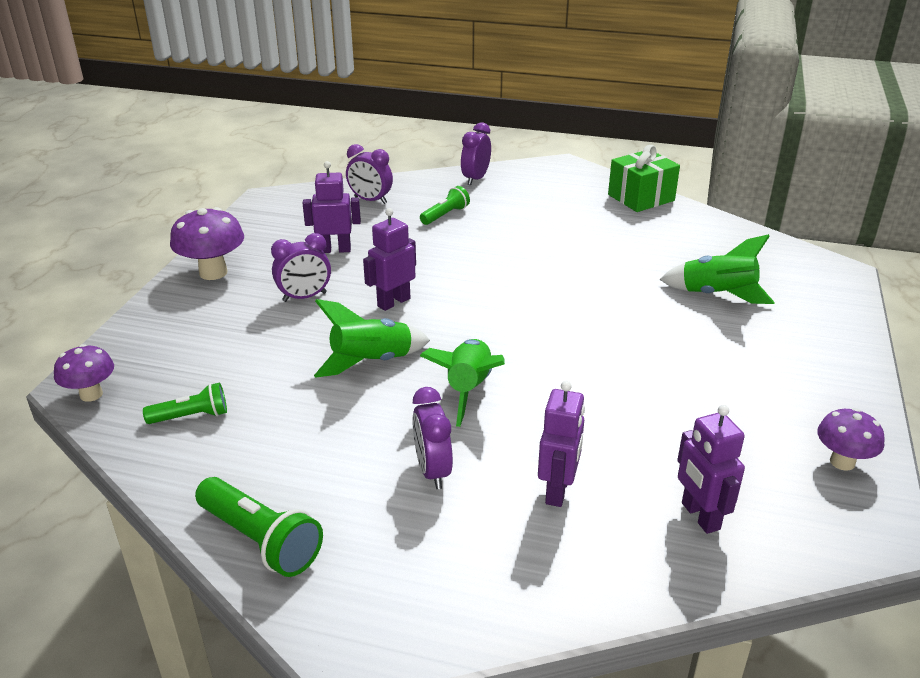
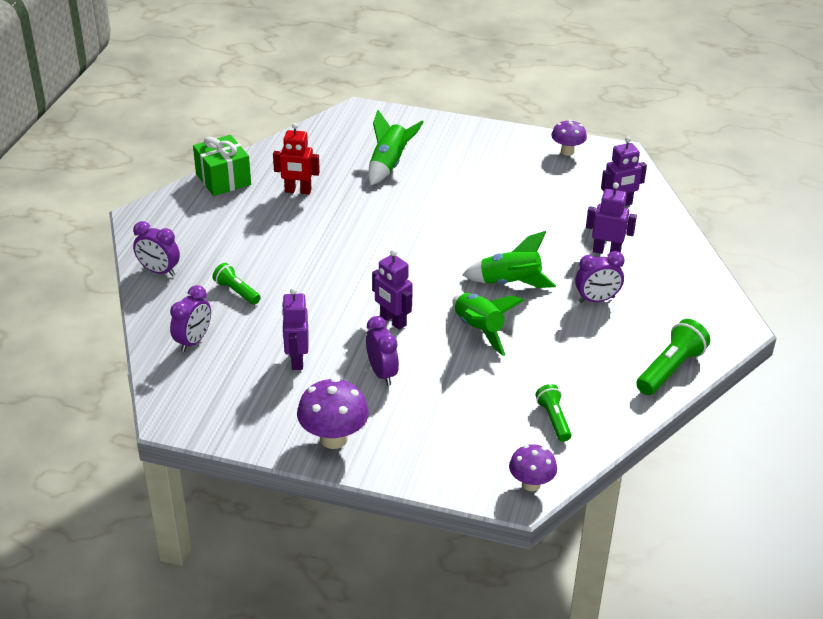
camera: 90 degrees left, 5 degrees up
none -> red robot [273,123,320,194]

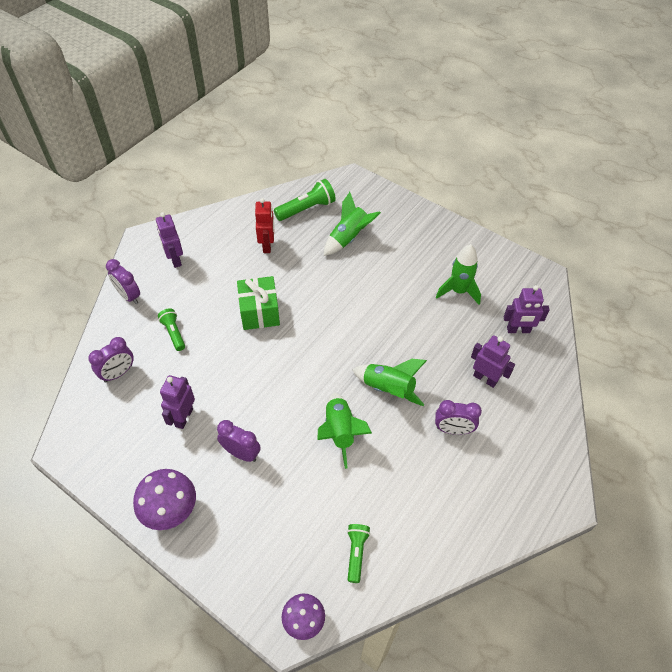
camera: 20 degrees right, 15 degrees up
green gift [193,135,251,196] -> green gift moved to [237,276,280,330]
red robot [273,123,320,194] -> red robot turned 120 degrees counterclockwise [255,198,274,253]
purple clock [366,316,399,385] -> purple clock turned 60 degrees counterclockwise [217,420,261,462]
purple robot [372,249,413,330] -> purple robot moved to [156,212,183,268]
purple mushroom [551,119,587,156] -> none
green flashlight [636,319,710,395] -> green flashlight moved to [274,179,336,221]
none -> green rocket [436,244,481,305]

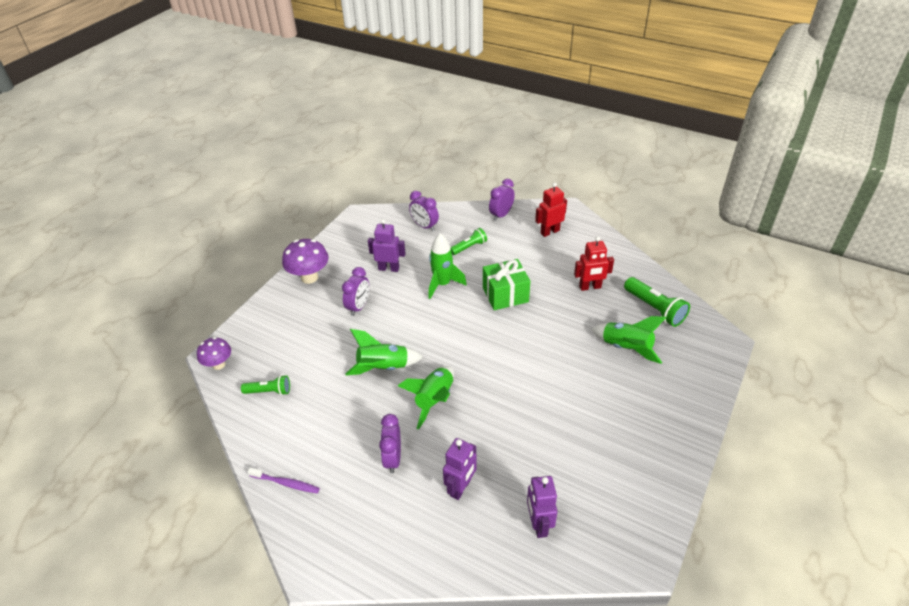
camera: 85 degrees right, 10 degrees down
purple robot [156,212,183,268] -> red robot [535,183,567,237]
green rocket [436,244,481,305] -> green rocket moved to [428,233,467,299]
none -> purple toothbrush [247,467,320,493]

